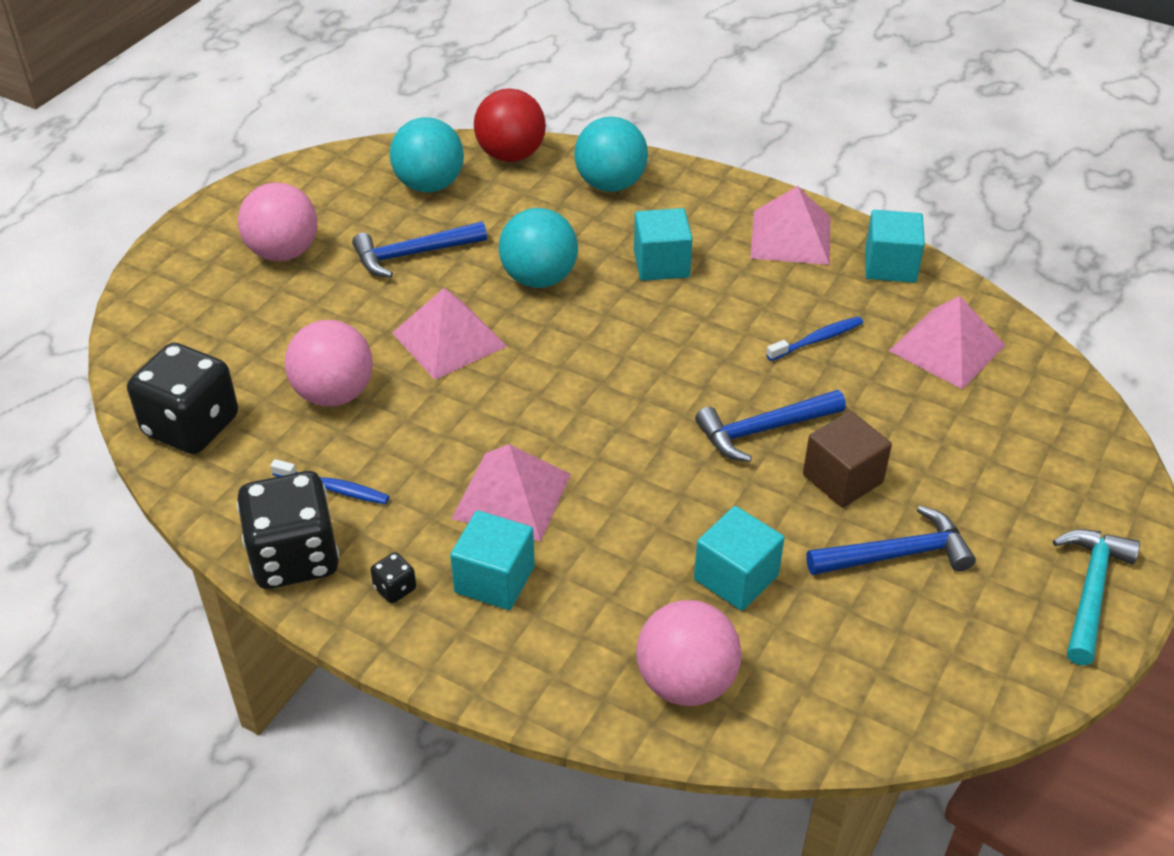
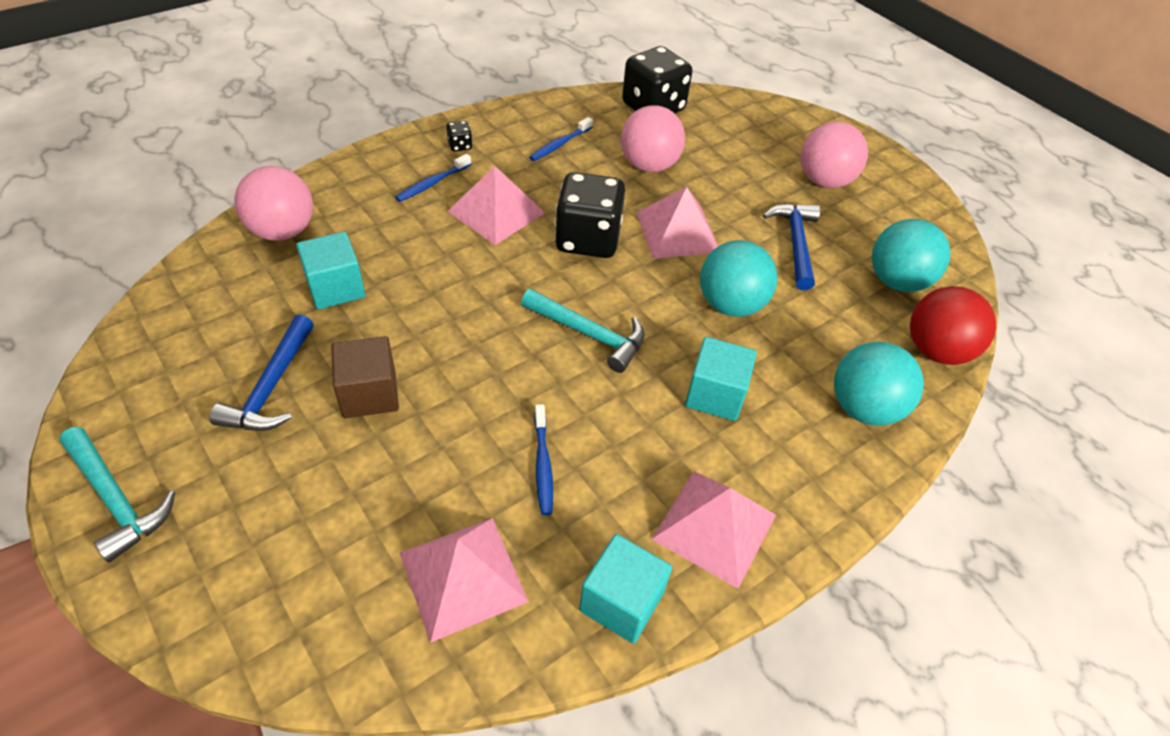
camera: 110 degrees right, 5 degrees up
black dice [237,471,339,589] -> black dice moved to [555,172,625,258]
turquoise cube [450,510,535,610] -> blue toothbrush [395,154,471,202]
blue hammer [695,390,846,462] -> none
none -> turquoise hammer [521,289,645,373]

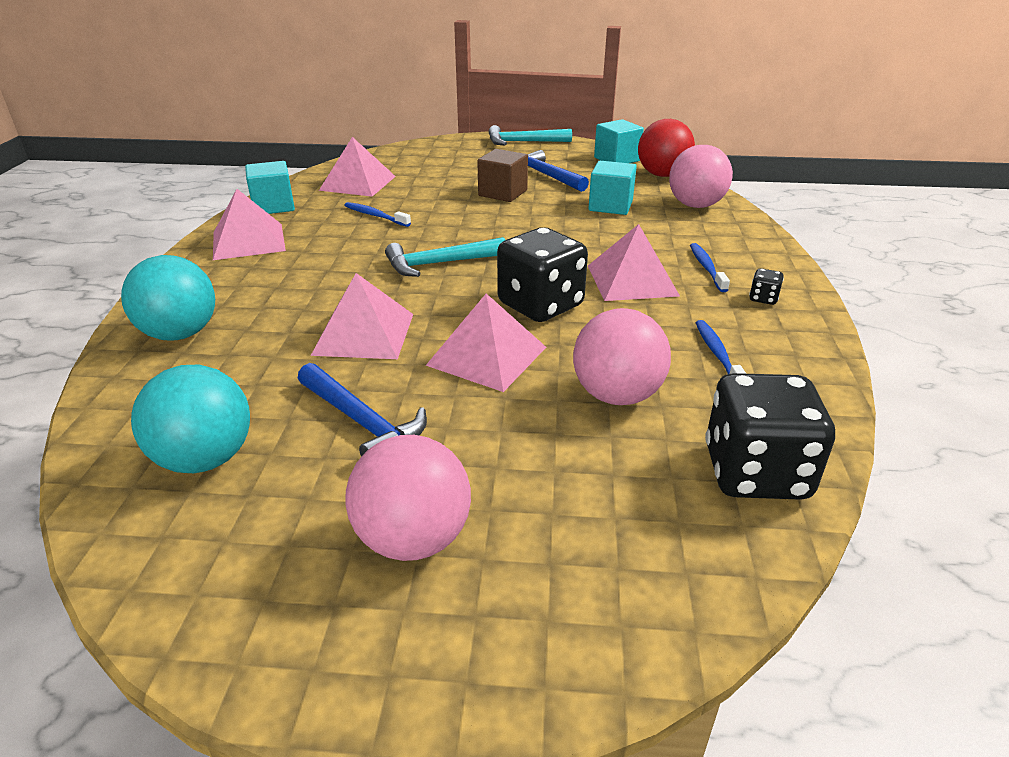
camera: 135 degrees right, 15 degrees down
turquoise cube [685,337,757,421] -> turquoise cube moved to [594,119,644,163]
turquoise ball [700,240,778,317] -> pink pyramid [311,273,413,359]
red ball [910,286,996,365] -> red ball moved to [638,119,695,177]

